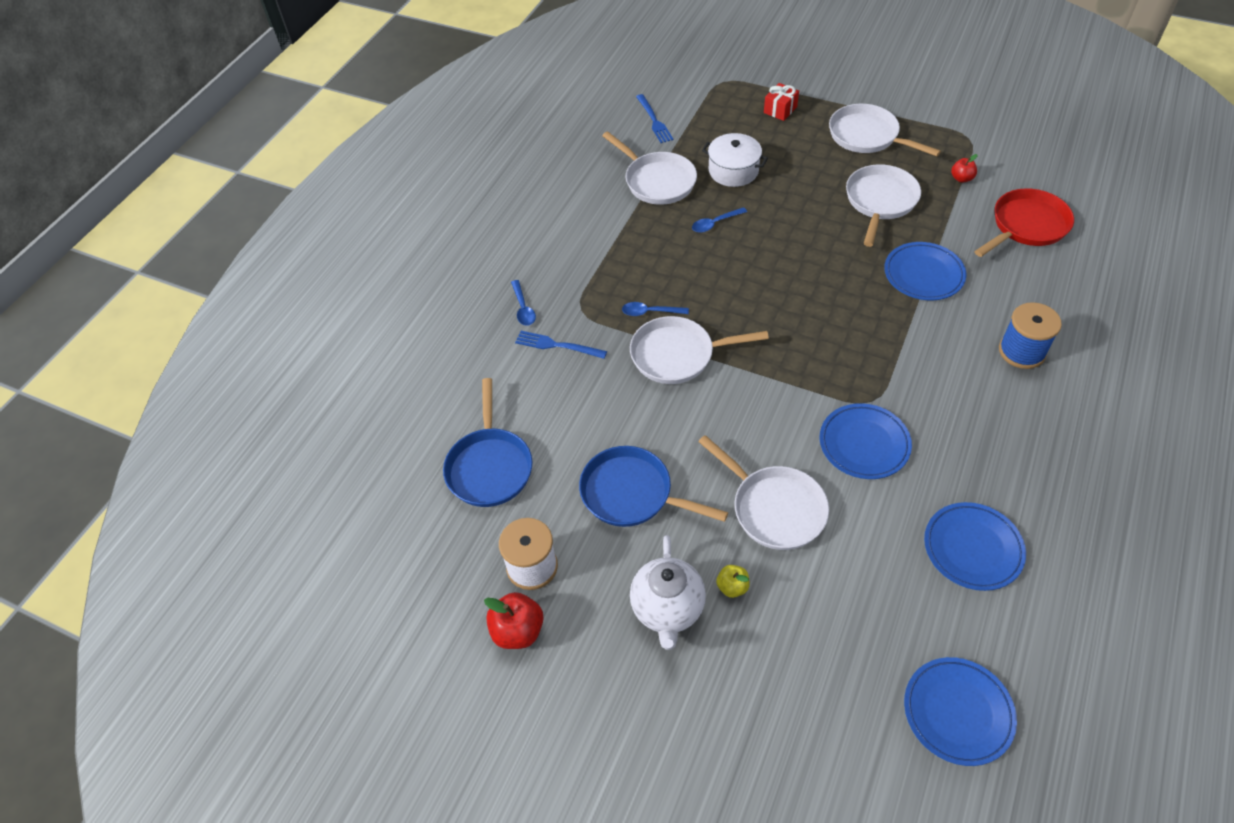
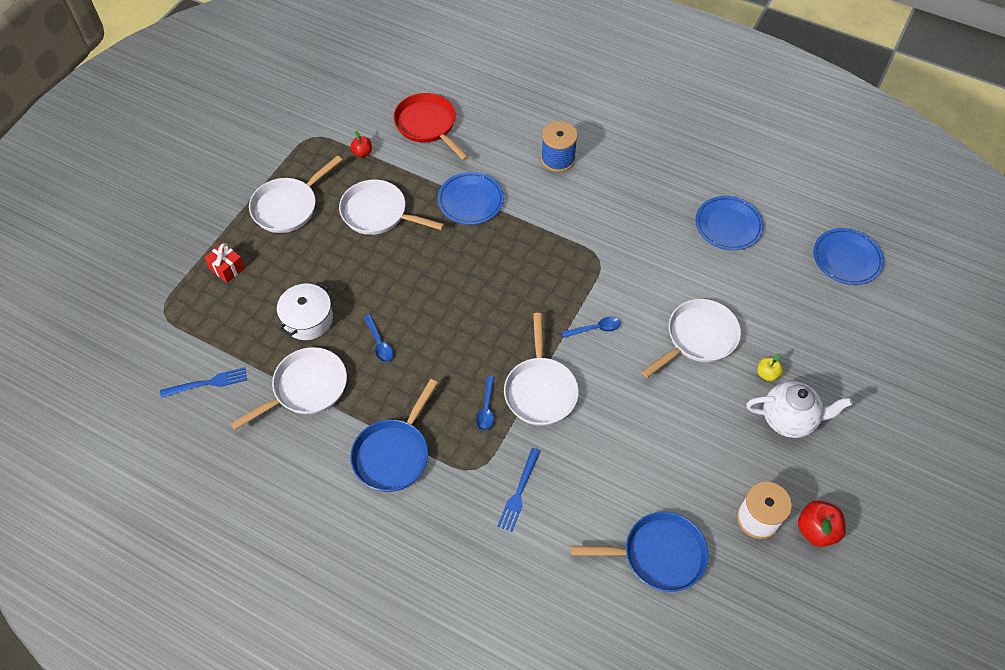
camera: 90 degrees left, 5 degrees up
blue spoon [511,280,536,326] -> blue spoon moved to [562,317,621,338]
blue pan [579,446,728,527] -> blue pan moved to [350,379,438,492]
blue plate [820,403,912,479] -> none

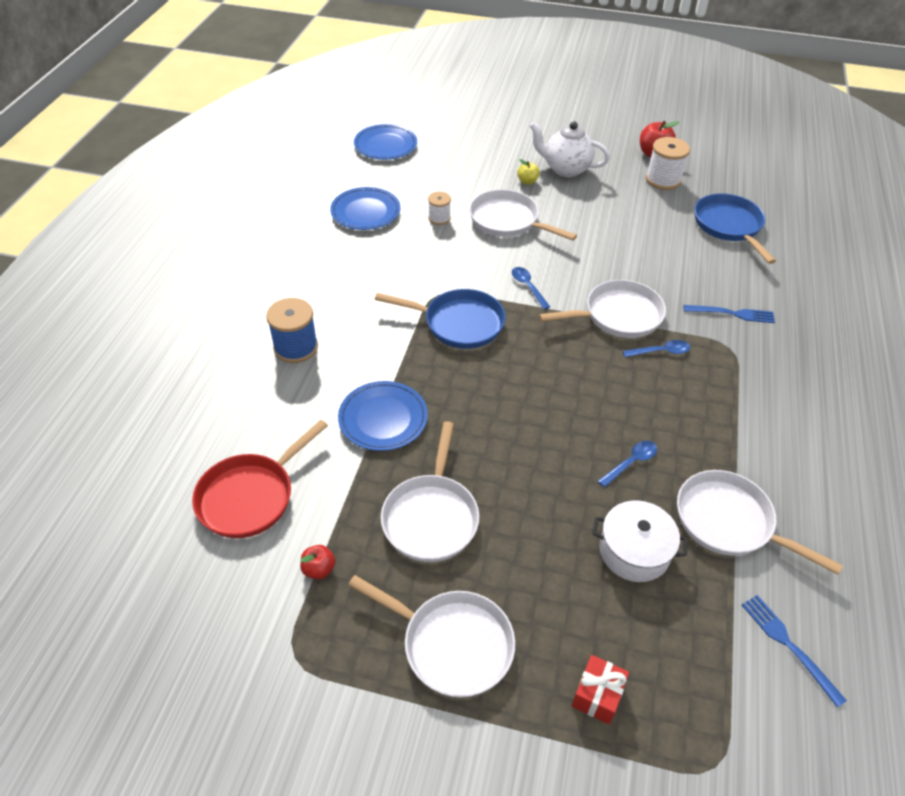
camera: 105 degrees left, 10 degrees down
blue pan [350,379,438,492] -> blue pan moved to [375,289,506,349]
white teapot [746,381,853,438] -> white teapot turned 60 degrees counterclockwise [530,121,610,177]
none -> white spool [428,192,451,225]

